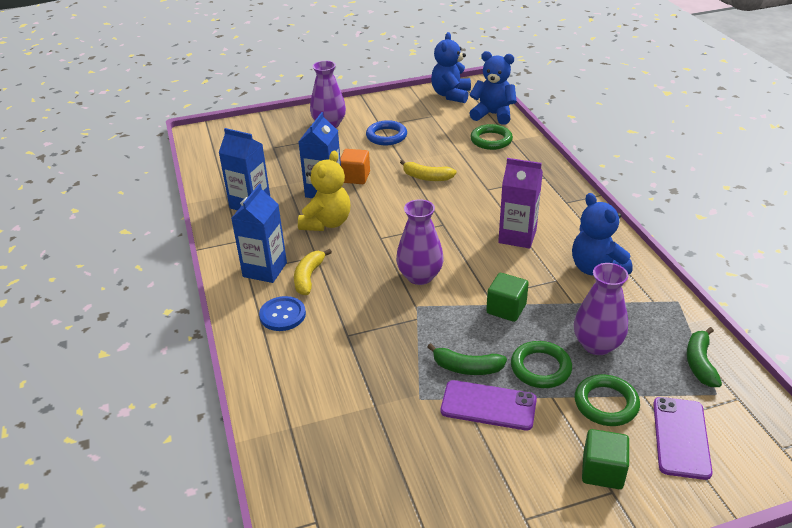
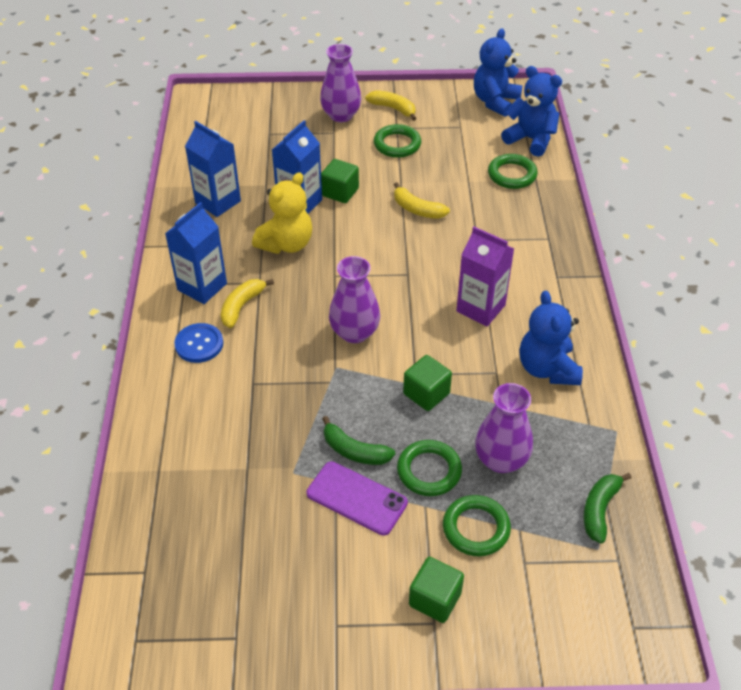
camera: 15 degrees right, 10 degrees up
orange cube [340,149,370,184] -> green cube [321,159,359,203]
blue ring [366,120,407,145] -> green ring [374,124,421,158]
purple phone [653,397,713,480] -> none
none -> yellow banana [365,90,416,121]

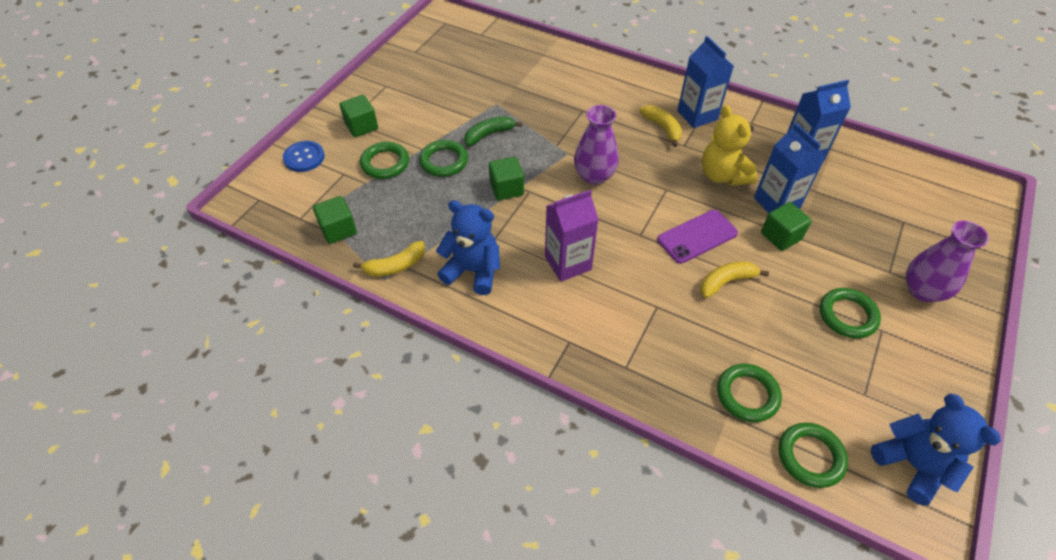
camera: 120 degrees right, 5 degrees up
blue button [174,323,223,363] -> blue button moved to [283,141,324,172]
purple phone [306,461,408,536] -> purple phone moved to [657,210,738,264]
yellow banana [365,90,416,121] -> yellow banana moved to [353,241,425,277]
purple vase [475,383,533,473] -> none
blue teddy bear [501,66,562,157] -> green ring [778,423,848,488]
green banana [583,473,631,543] -> green cube [313,196,357,244]

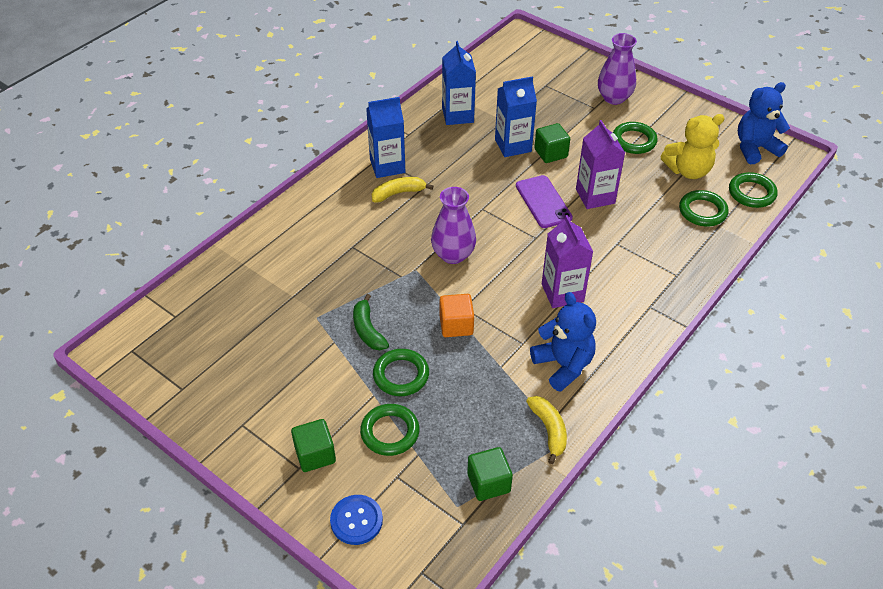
camera: 80 degrees left, 5 degrees down
blue teddy bear [436,200,500,295] -> blue teddy bear turned 120 degrees clockwise [530,292,596,392]
green cube [489,157,524,200] -> orange cube [439,294,474,337]
yellow banana [700,262,769,298] -> purple carton [576,120,625,209]
yellow teddy bear [702,105,757,186] -> yellow teddy bear moved to [661,114,725,179]

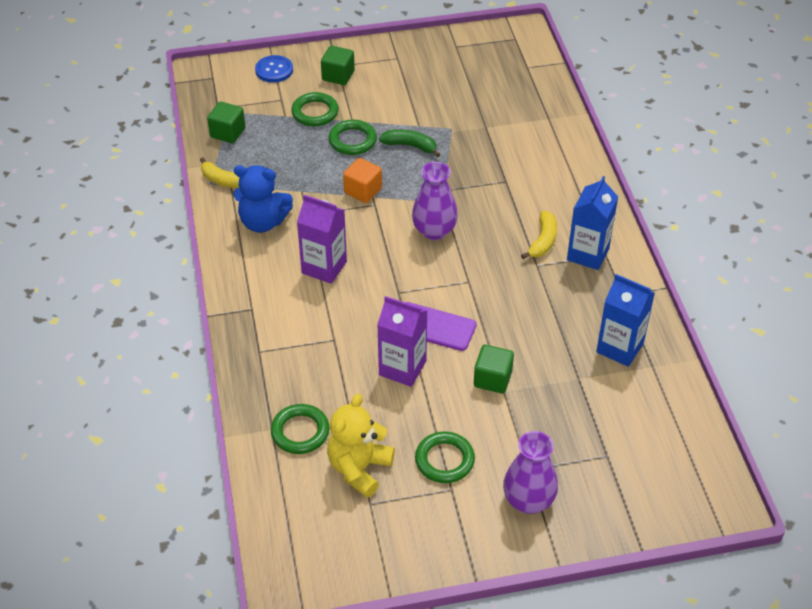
camera: 130 degrees right, 0 degrees up
blue carton [495,76,537,157] -> none
green ring [729,172,777,208] -> none
blue teddy bear [738,82,790,164] -> none

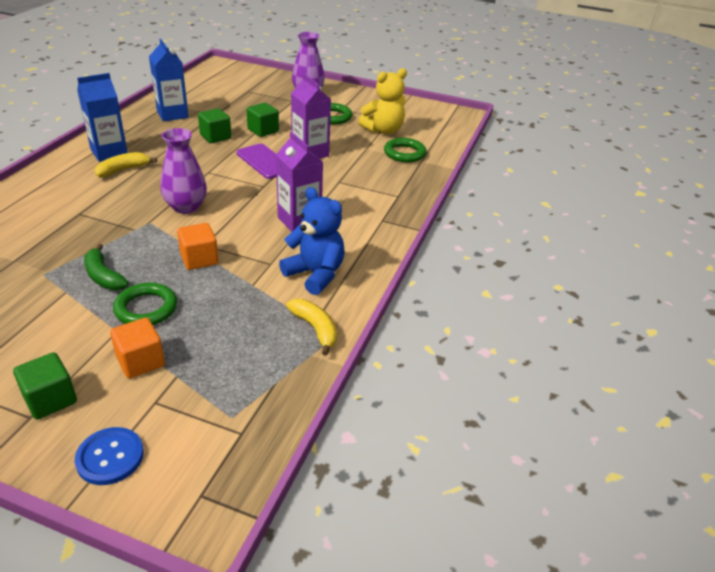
camera: 150 degrees left, 10 degrees down
green cube [207,102,245,143] -> green cube moved to [198,108,231,143]
green ring [291,92,339,126] -> orange cube [110,318,165,378]

